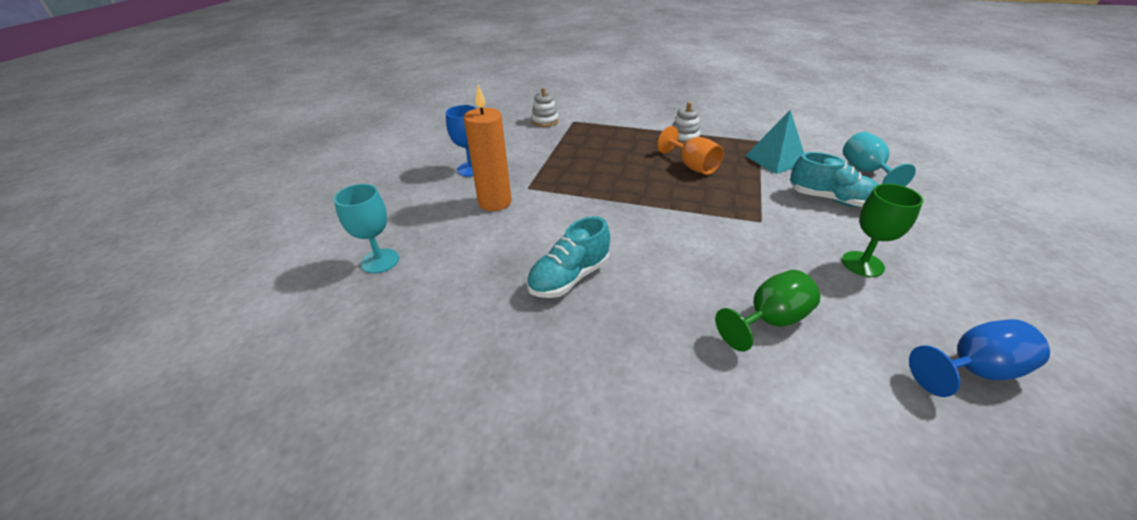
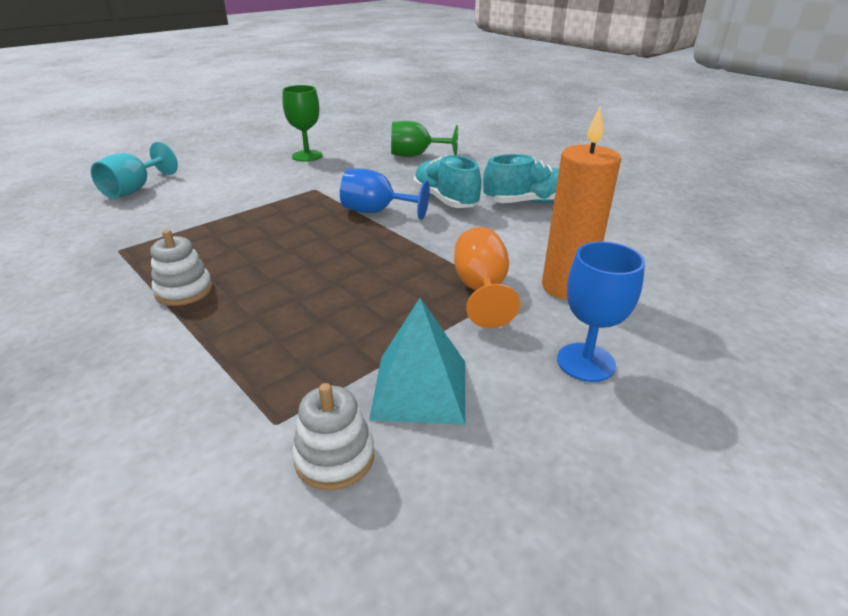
camera: 150 degrees left, 5 degrees down
turquoise goblet [334,184,399,273] -> none
orange goblet [657,126,724,175] -> orange goblet moved to [454,227,520,328]
turquoise pyramid [745,110,804,174] -> turquoise pyramid moved to [369,298,465,425]
turquoise shoe [790,152,879,207] -> turquoise shoe moved to [413,155,481,208]
blue goblet [909,319,1050,397] -> blue goblet moved to [340,169,430,220]

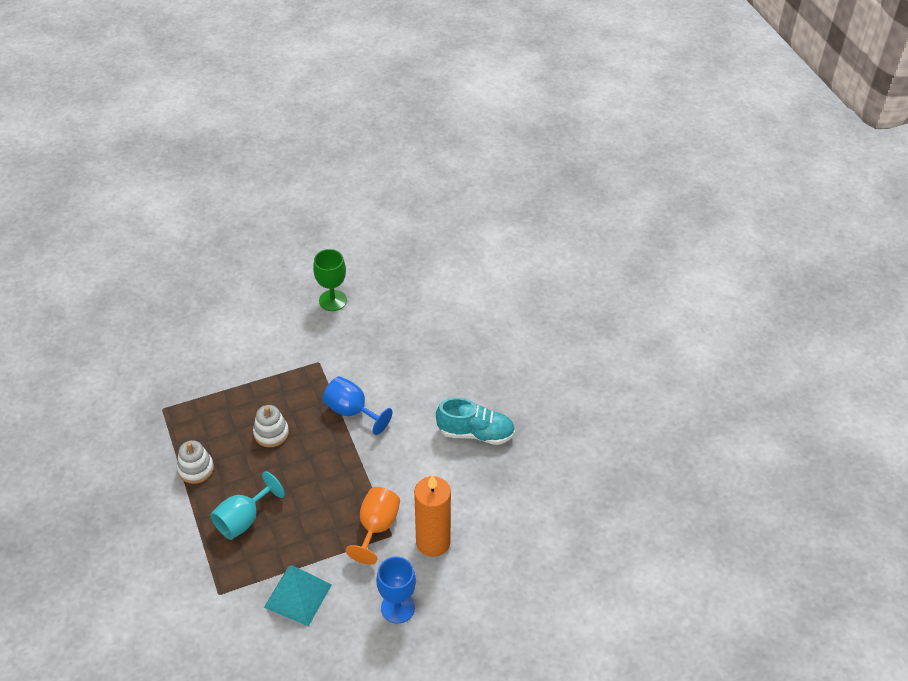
camera: 20 degrees right, 15 degrees up
turquoise goblet [91,142,178,198] -> turquoise goblet moved to [210,471,285,540]
white stacking toy [292,383,375,490] -> white stacking toy moved to [253,405,289,447]
green goblet [391,121,458,157] -> none
turquoise shoe [413,155,481,208] -> none

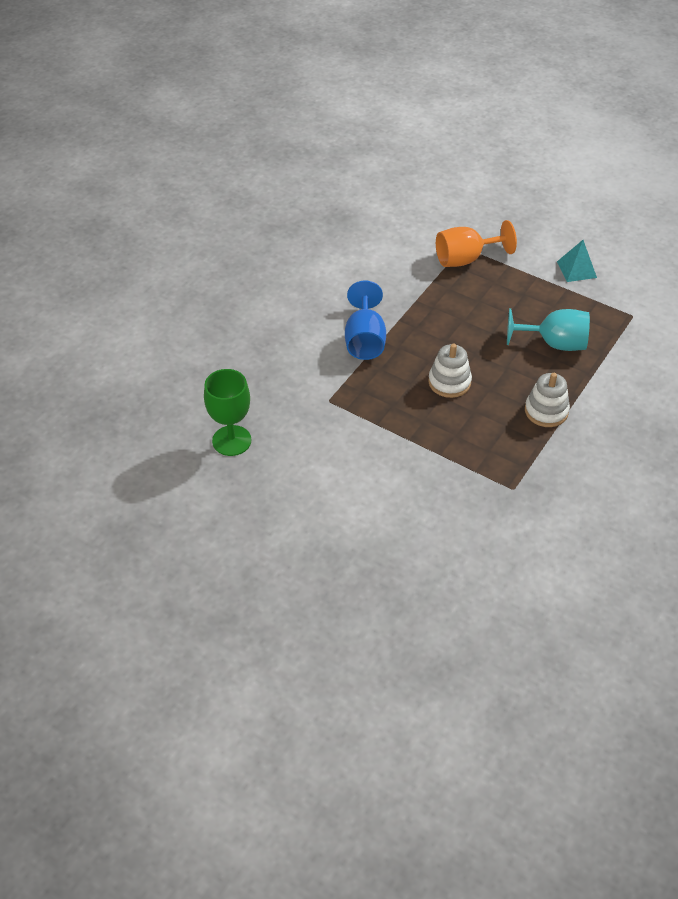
camera: 125 degrees left, 0 degrees up
turquoise pyramid [264,565,332,626] -> turquoise pyramid [557,240,597,282], size x0.62
blue goblet [376,556,416,624] -> none
orange candle [414,475,451,557] -> none
turquoise shoe [436,398,515,445] -> none

